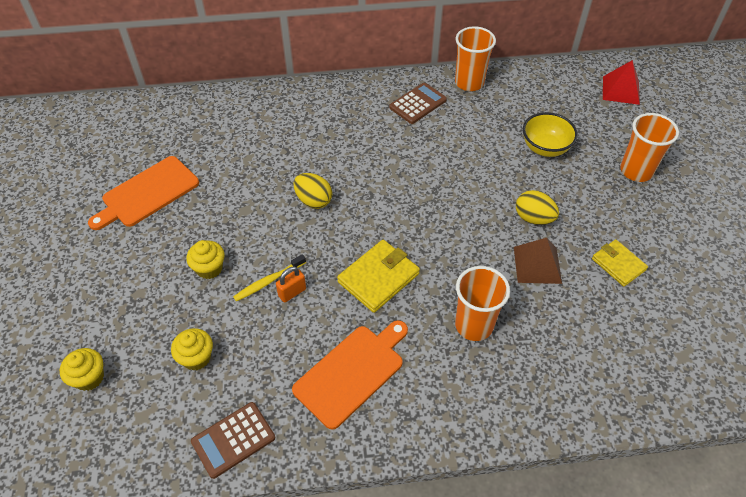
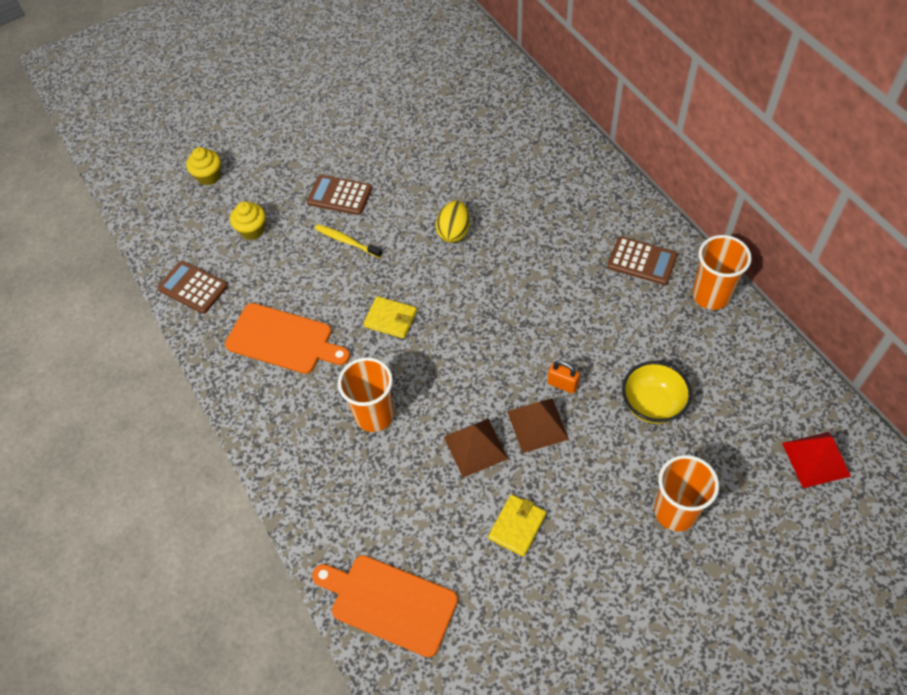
camera: 70 degrees right, 5 degrees up
orange cutting board [88,156,199,230] -> orange cutting board moved to [312,555,458,658]
yellow cupcake [186,240,224,279] -> brown calculator [307,175,372,215]
orange padlock [276,267,306,303] -> orange padlock moved to [547,360,580,394]
yellow wallet [337,240,420,313] -> yellow wallet [363,296,417,339], size x0.66
yellow egg [516,190,559,225] -> brown pyramid [507,398,569,453]

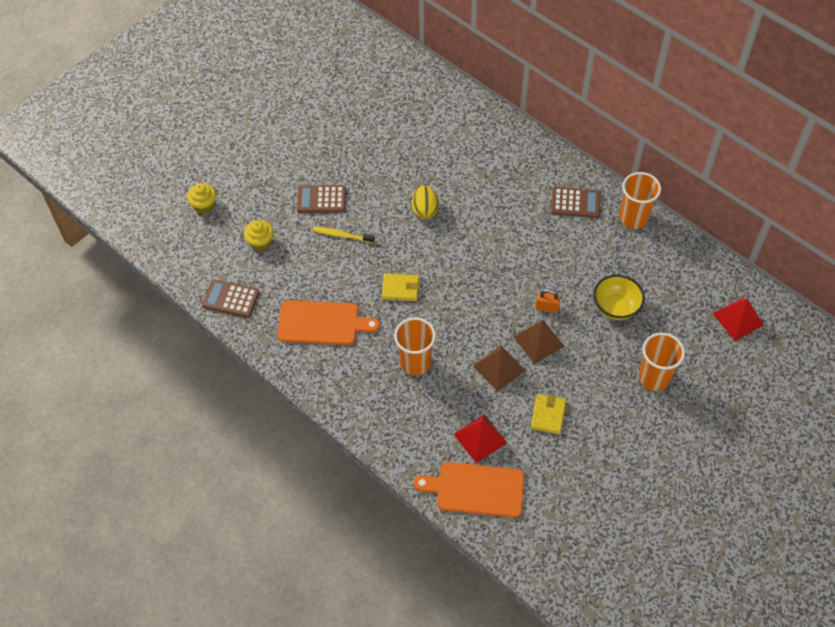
camera: 20 degrees left, 0 degrees up
none -> red pyramid [454,414,507,463]

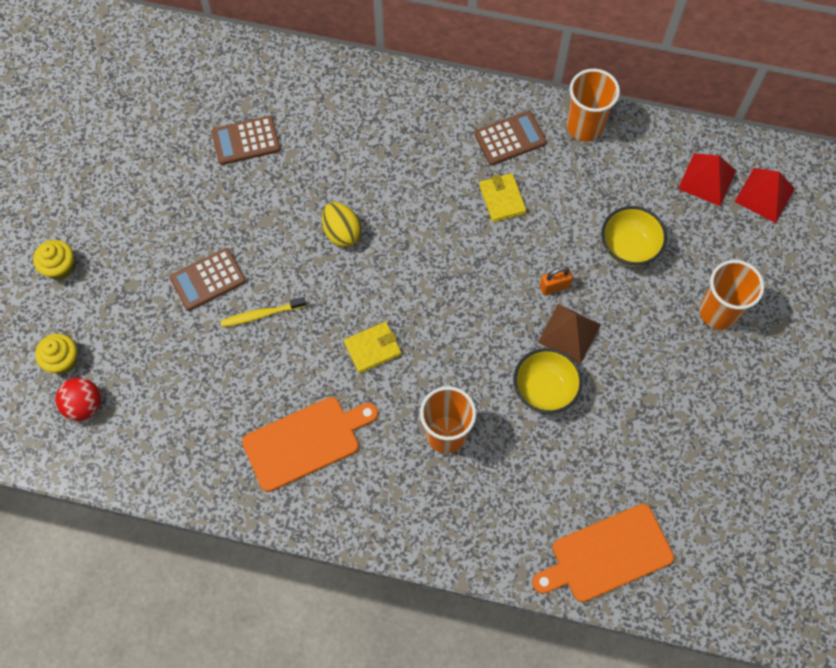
camera: 30 degrees left, 10 degrees up
brown calculator [202,280,260,318] -> brown calculator moved to [212,116,280,165]
yellow cupcake [244,220,274,251] -> yellow cupcake moved to [33,240,74,280]
red pyramid [454,414,507,463] -> red pyramid moved to [678,153,736,206]
brown pyramid [473,346,526,392] -> yellow bowl [513,348,583,414]
yellow wallet [531,394,566,434] -> yellow wallet moved to [479,173,527,222]
none -> red ball [56,378,101,421]

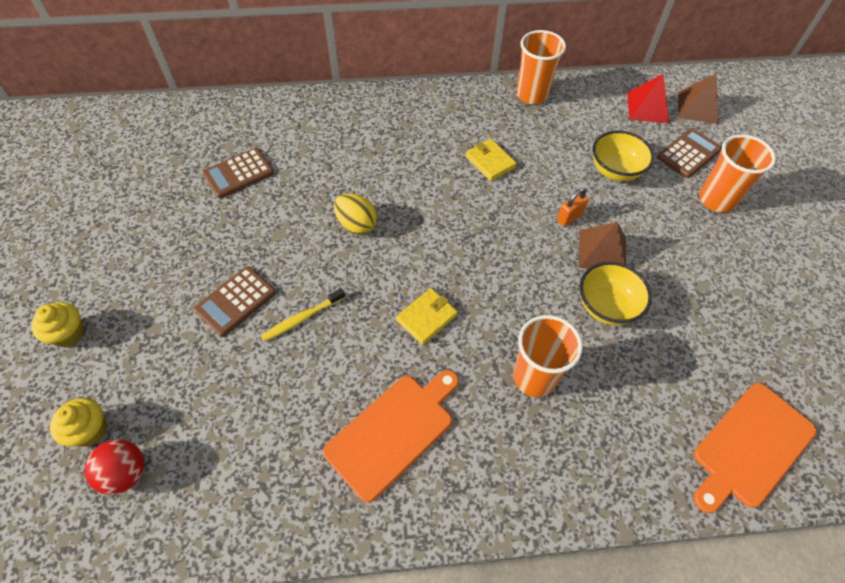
camera: 20 degrees left, 10 degrees down
brown calculator [475,111,546,165] -> brown calculator moved to [657,128,722,178]
red pyramid [735,168,795,223] -> brown pyramid [678,73,719,124]

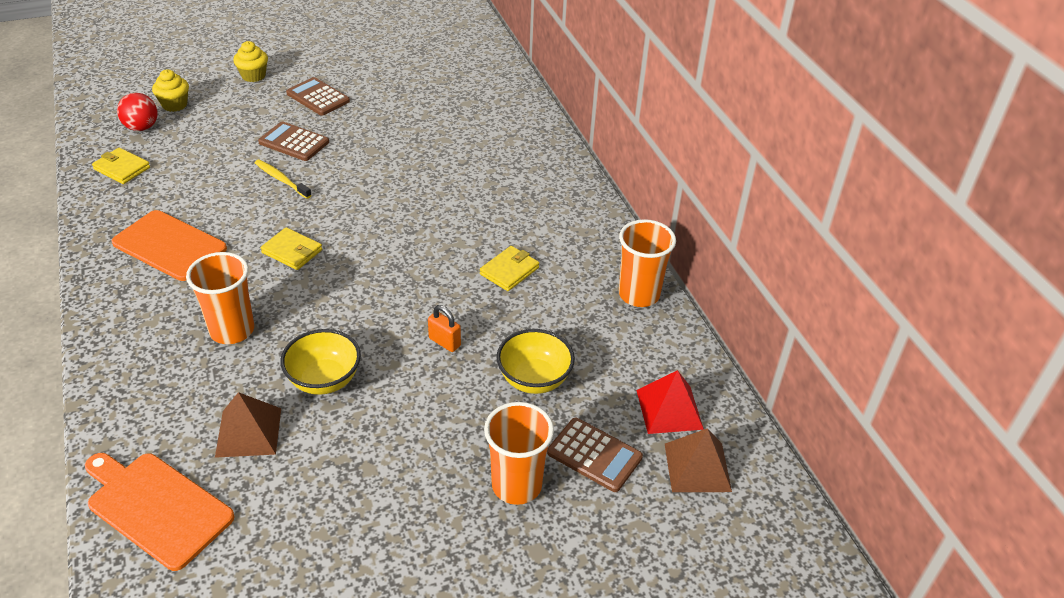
camera: 75 degrees right, 15 degrees down
brown calculator [202,148,274,198] -> brown calculator moved to [286,77,350,116]
yellow egg [334,193,377,235] -> none
brown pyramid [579,222,626,269] -> brown pyramid moved to [215,392,281,458]
none -> yellow wallet [92,148,150,184]

